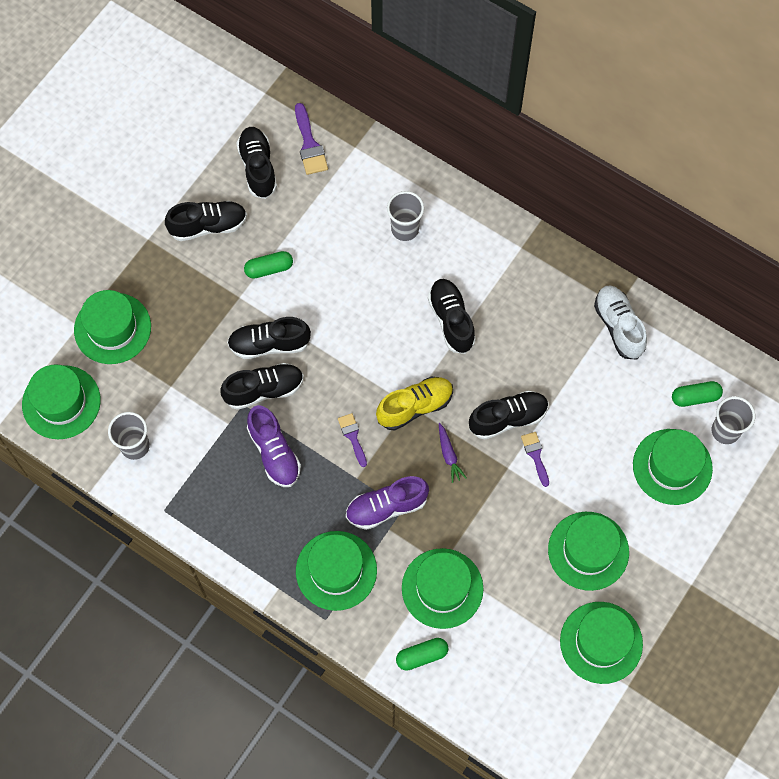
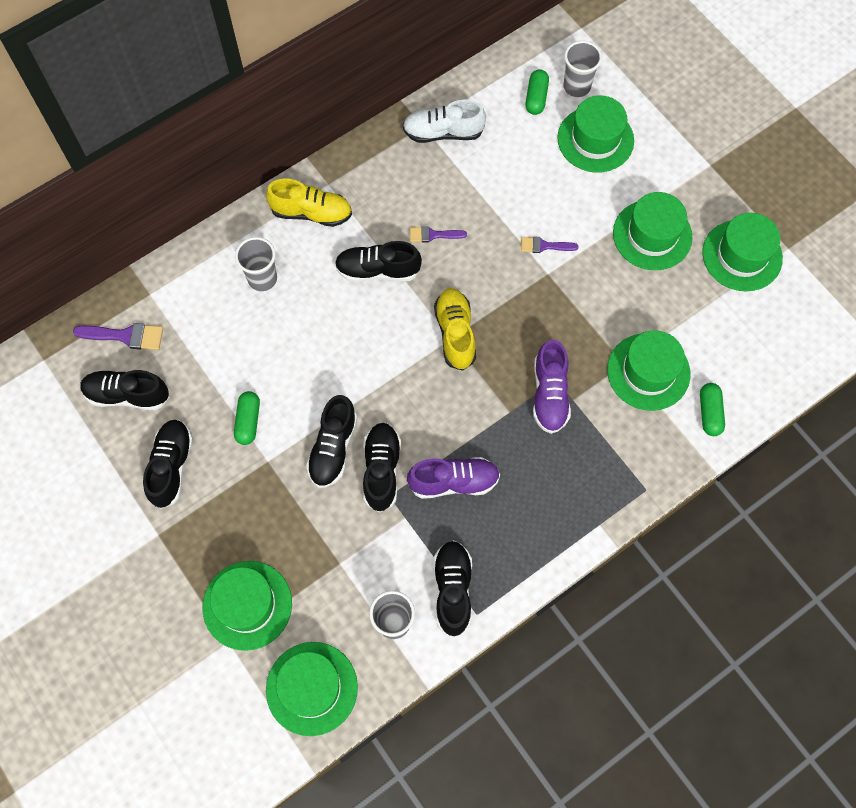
camera: 70 degrees left, 0 degrees up
green hat [296,531,377,611] -> none
purple brush [338,413,367,467] -> purple brush moved to [410,226,467,243]
purple carrot [439,423,467,483] -> none
black shoe [469,391,549,440] -> black shoe moved to [433,540,472,637]
none -> yellow shoe [266,179,352,227]

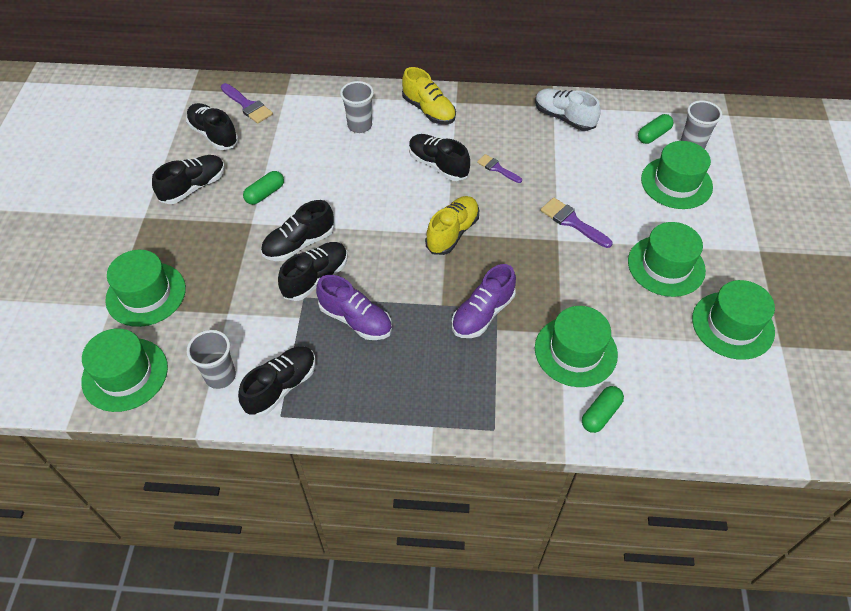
camera: 40 degrees right, 15 degrees down
purple brush [521,237,578,253] -> purple brush [540,198,613,248], size x1.51

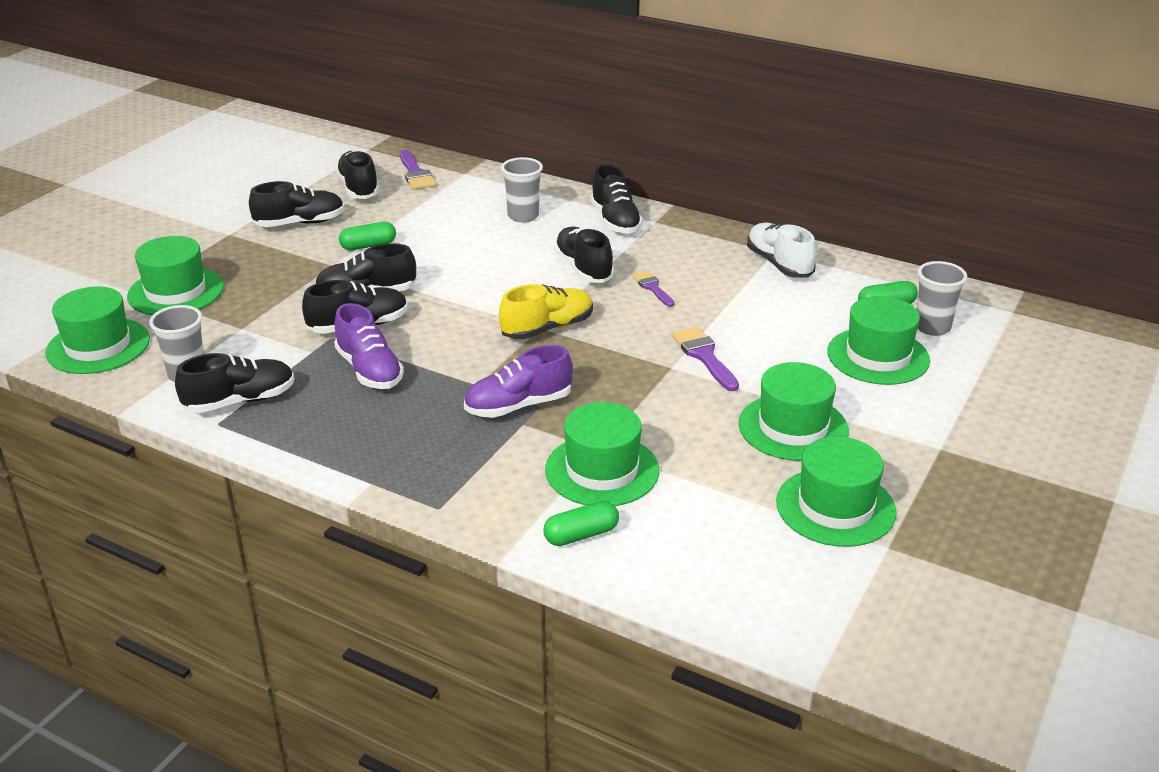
camera: 25 degrees right, 20 degrees down
yellow shoe [402,67,456,124] -> black shoe [591,165,643,234]

